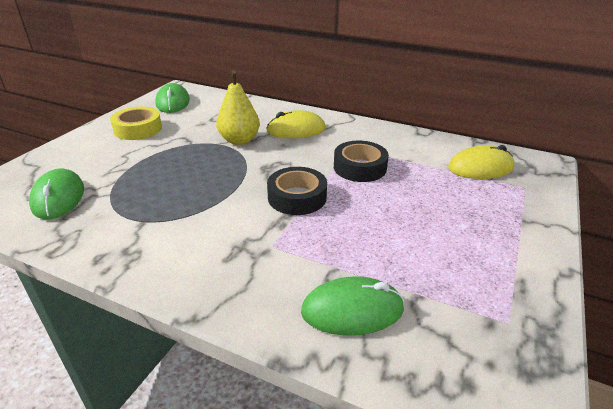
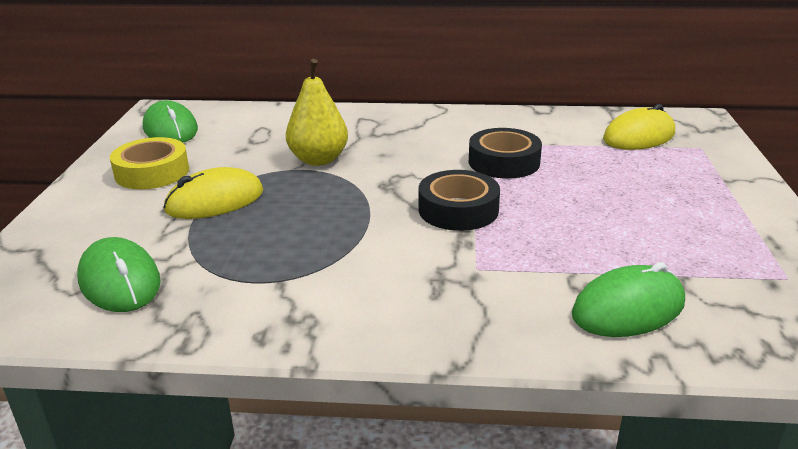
camera: 20 degrees left, 5 degrees down
yellow mouse [266,110,326,138] -> yellow mouse moved to [163,167,263,219]

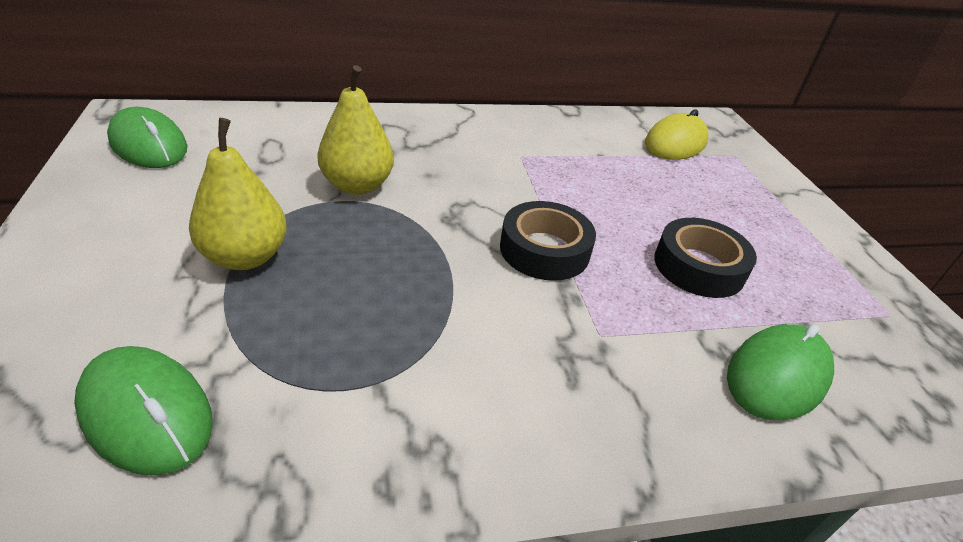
camera: 20 degrees left, 10 degrees up
yellow tape [110,137,189,189] -> none
yellow mouse [163,167,263,219] -> yellow pear [189,118,287,270]
black tape [469,128,542,179] -> black tape moved to [654,218,757,298]

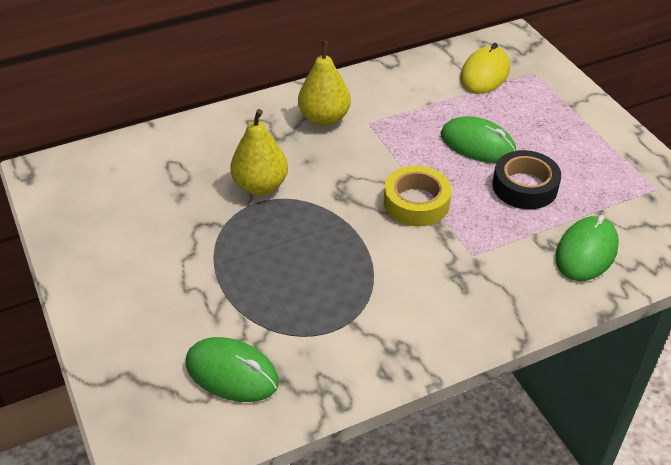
camera: 10 degrees left, 5 degrees up
green mouse [107,107,187,168] -> green mouse moved to [441,116,516,163]
yellow pear [189,118,287,270] -> yellow pear moved to [298,41,351,126]
black tape [500,201,596,281] -> yellow tape [384,166,452,226]

